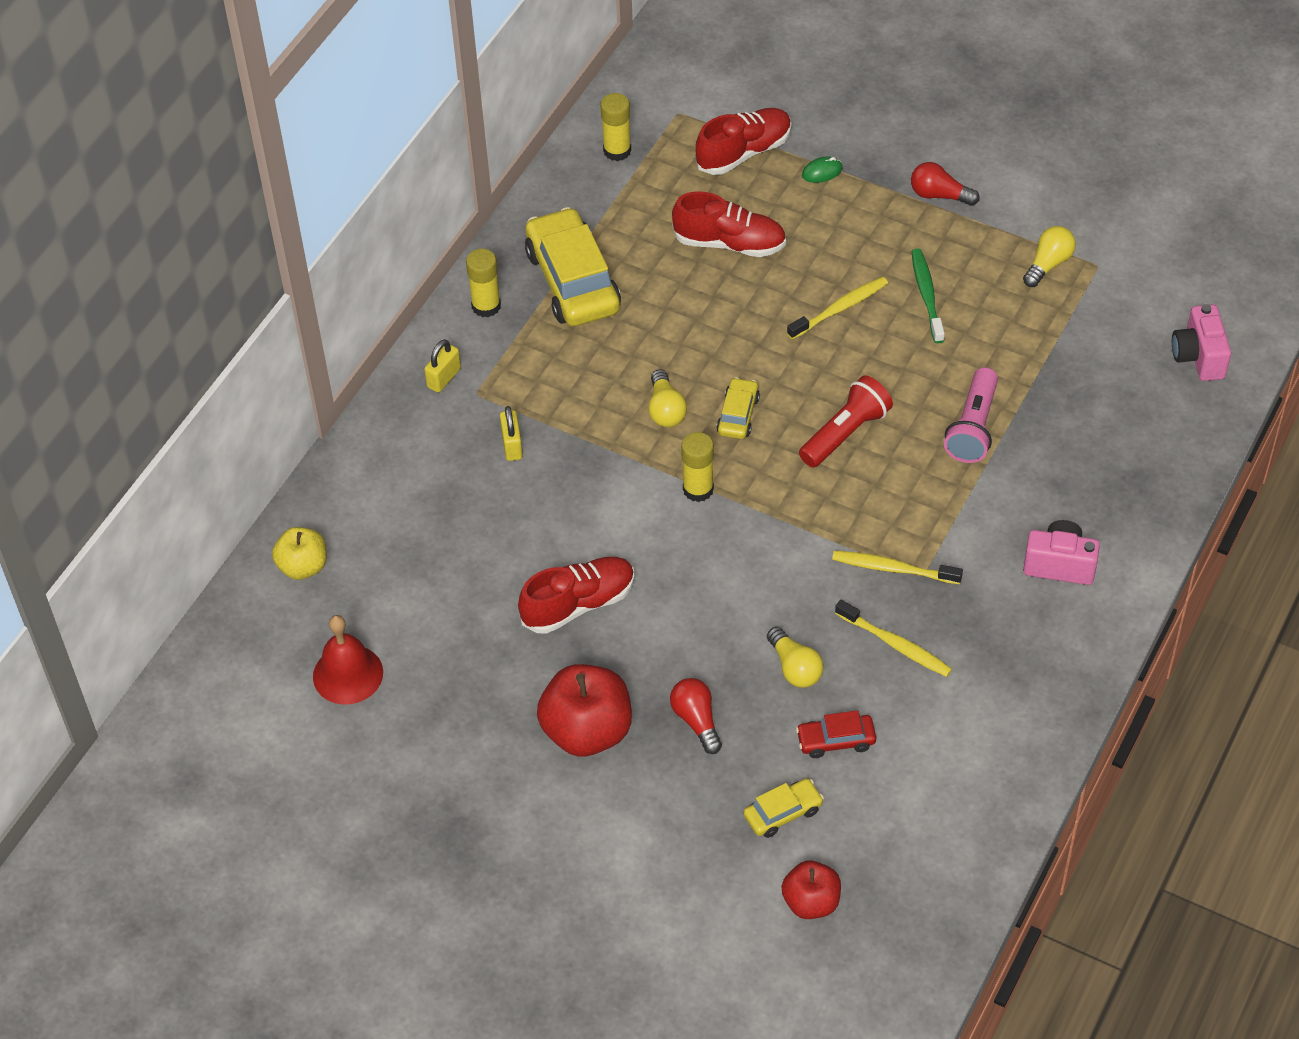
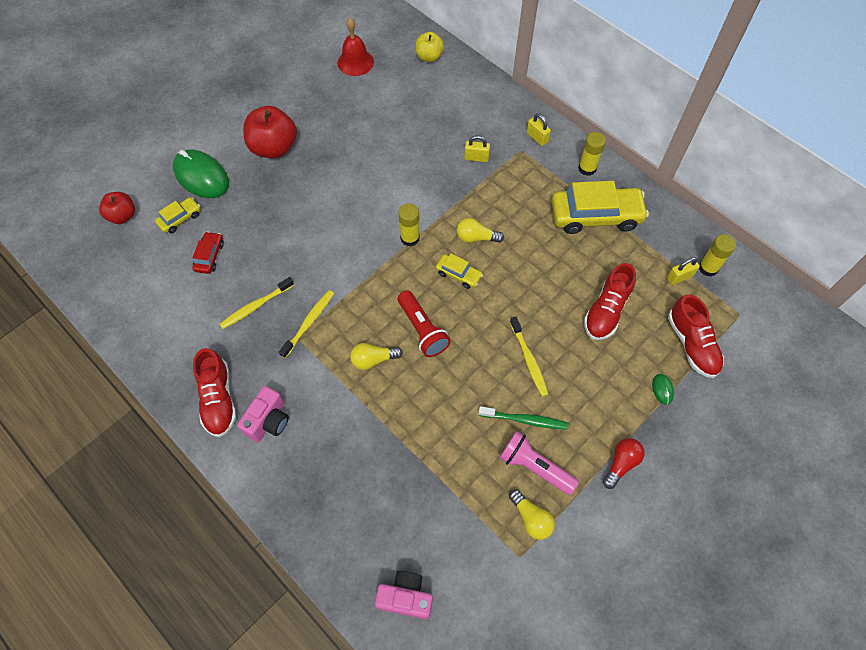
camera: 105 degrees right, 10 degrees up
red shoe [518,557,635,634] -> red shoe moved to [193,348,237,437]
red light bulb [670,678,722,754] -> none
yellow car [744,778,824,838] -> yellow car turned 120 degrees counterclockwise [155,197,201,233]
yellow light bulb [767,627,823,688] -> yellow light bulb moved to [350,343,403,370]
pink flashlight [944,367,998,463] -> pink flashlight moved to [499,431,579,495]
none -> green mouse [173,149,229,198]
none -> yellow padlock [667,257,700,285]

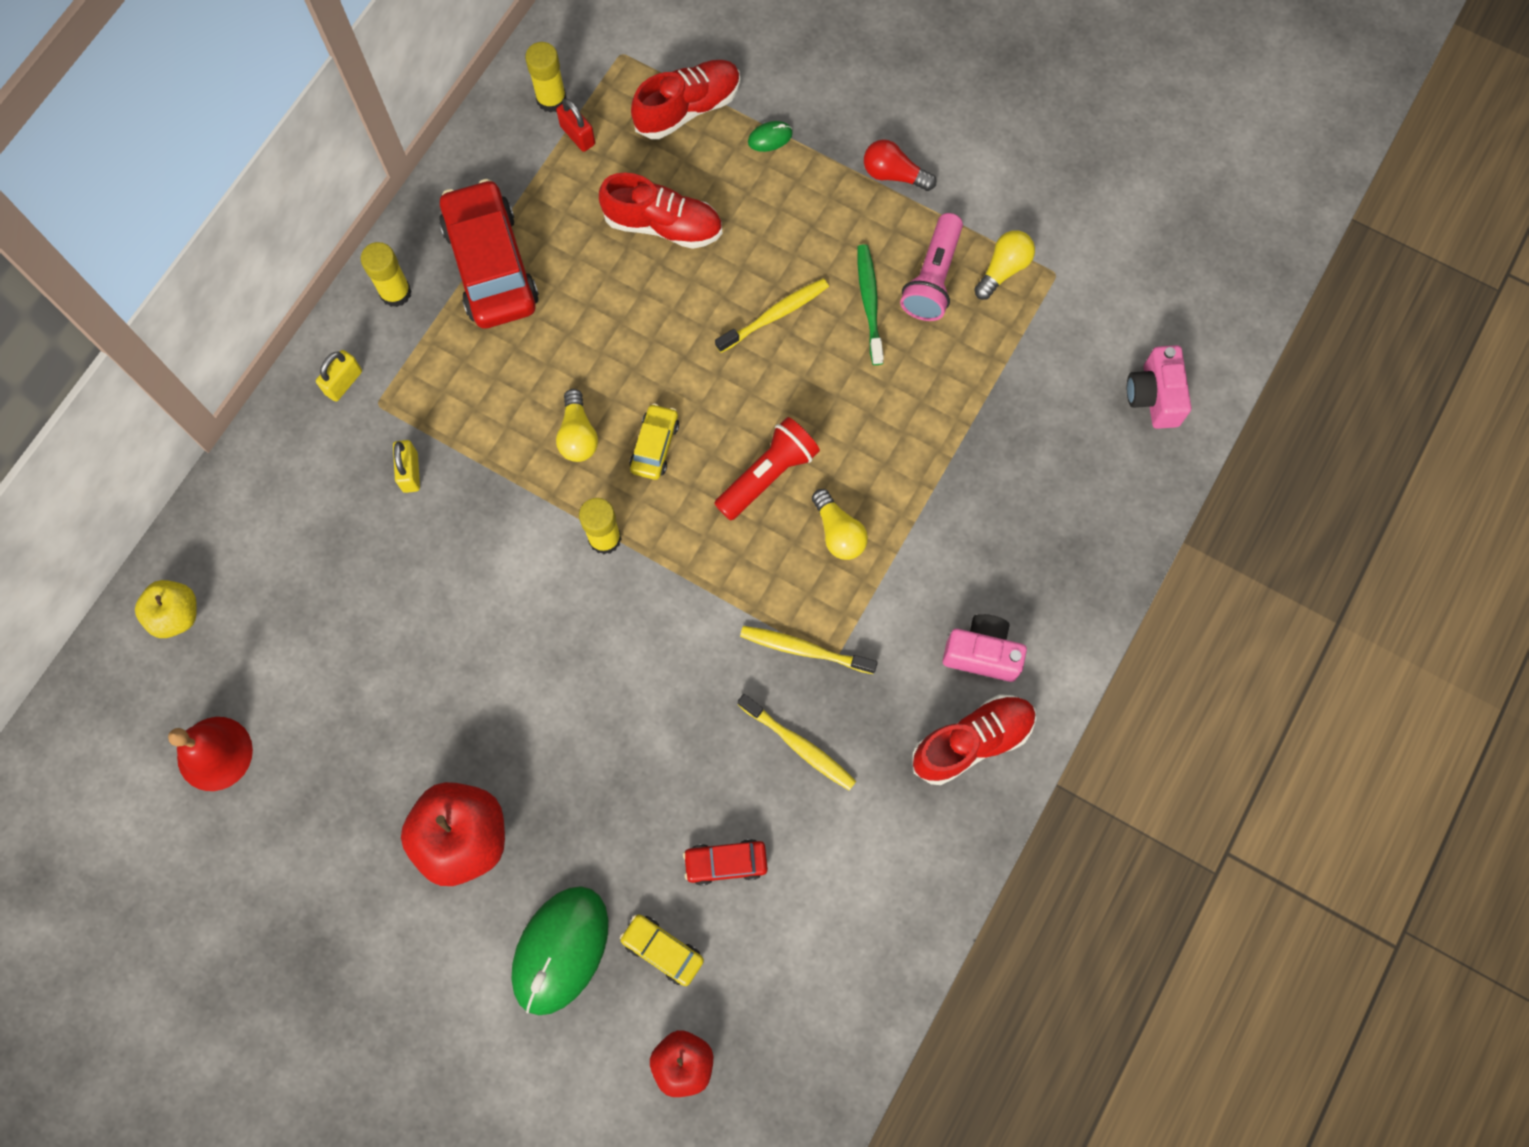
camera: 105 degrees left, 10 degrees up
yellow car [552,181,649,234] -> red car [439,179,539,329]
yellow padlock [667,257,700,285] -> red padlock [556,99,595,152]

